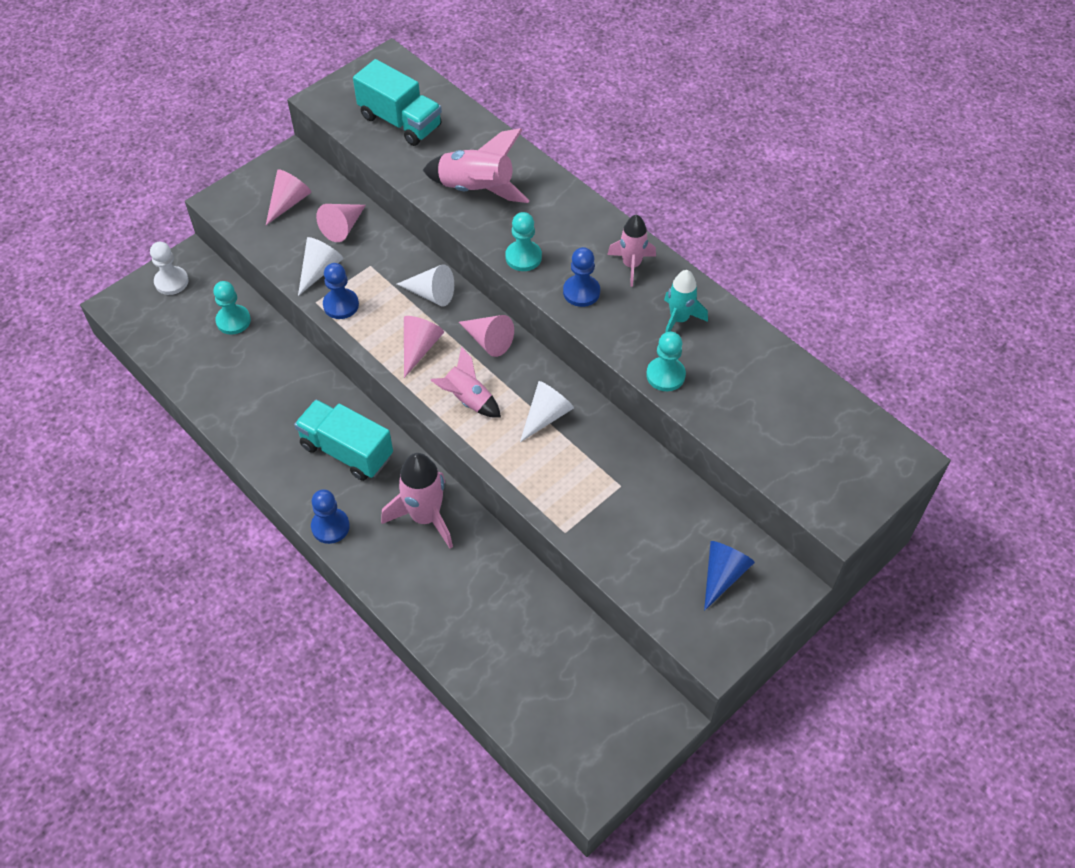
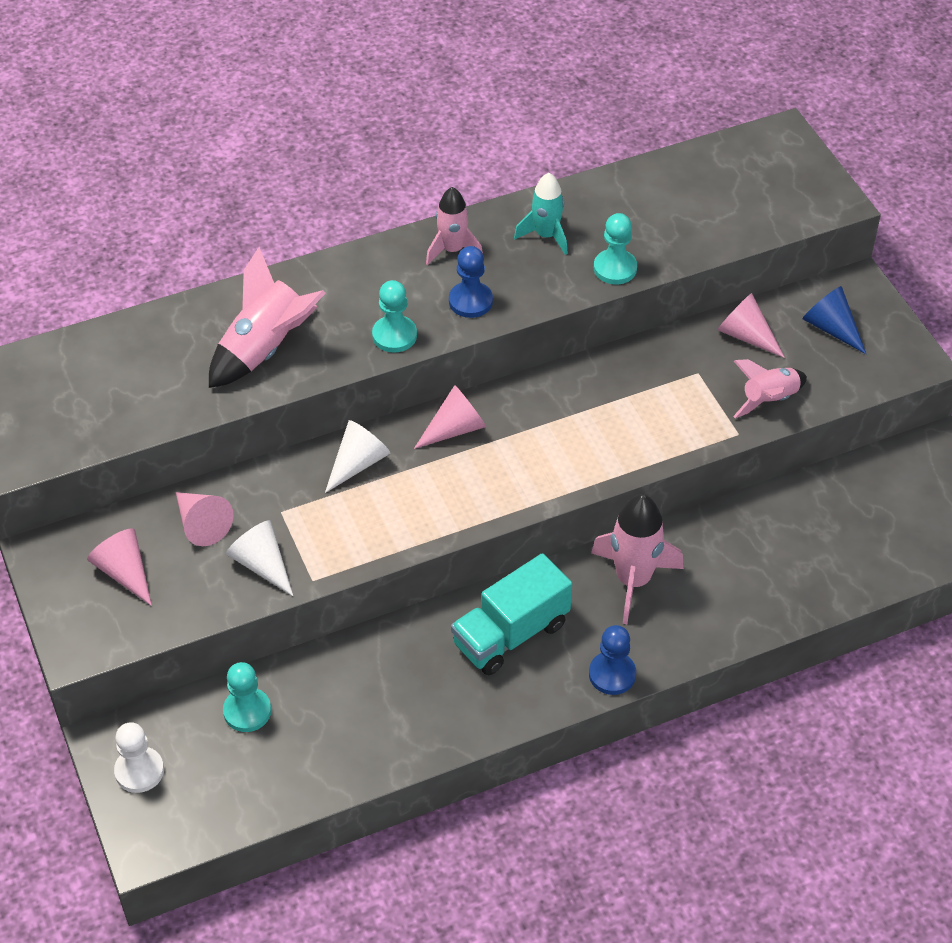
camera: 70 degrees left, 5 degrees down
blue pawn [323,263,359,319] -> none
turquoise truck [353,59,442,146] -> none
pink cone [404,316,444,378] -> pink cone moved to [717,293,785,358]
pink rocket [430,347,501,418] -> pink rocket moved to [733,359,807,418]
white cone [520,381,574,442] -> none

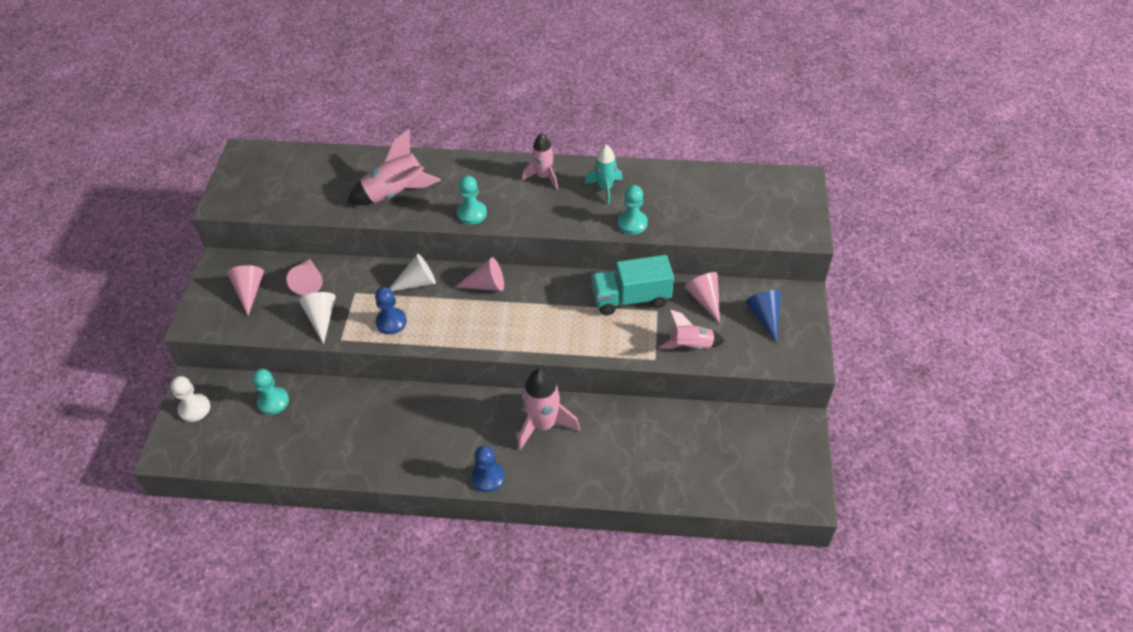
camera: 30 degrees right, 0 degrees up
blue pawn [449,246,493,318] -> blue pawn moved to [375,287,407,334]
turquoise truck [451,553,572,675] -> turquoise truck moved to [591,255,674,315]

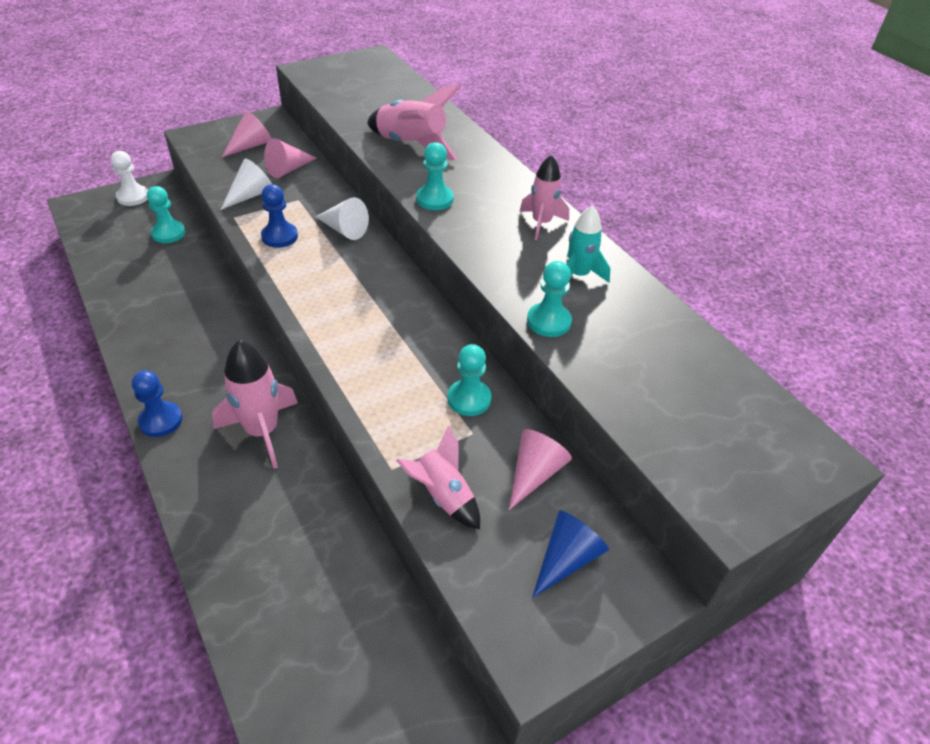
camera: 50 degrees right, 5 degrees down
pink cone [455,257,504,291] -> none
turquoise truck [591,255,674,315] -> turquoise pawn [448,344,492,416]

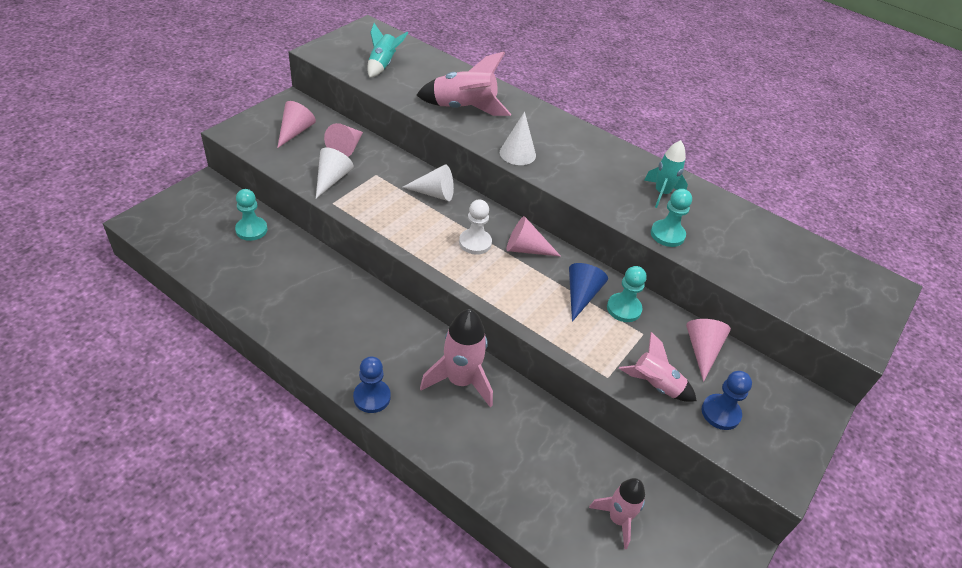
camera: 25 degrees left, 0 degrees up
white pawn [111,151,148,206] -> white pawn moved to [459,200,492,255]
blue pawn [261,184,298,248] -> blue pawn moved to [702,371,752,430]
turquoise pawn [416,142,454,210] -> white cone [500,112,536,165]
pink rocket [519,155,569,240] -> pink rocket moved to [589,478,645,549]
blue cone [532,510,609,598] -> blue cone moved to [569,263,608,322]
none -> turquoise rocket [367,23,408,78]
none -> pink cone [506,216,561,257]

